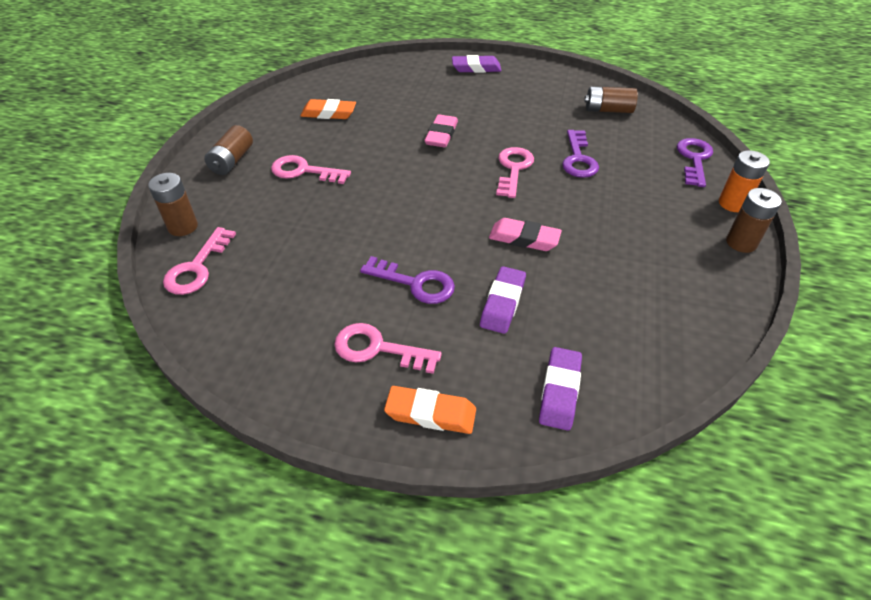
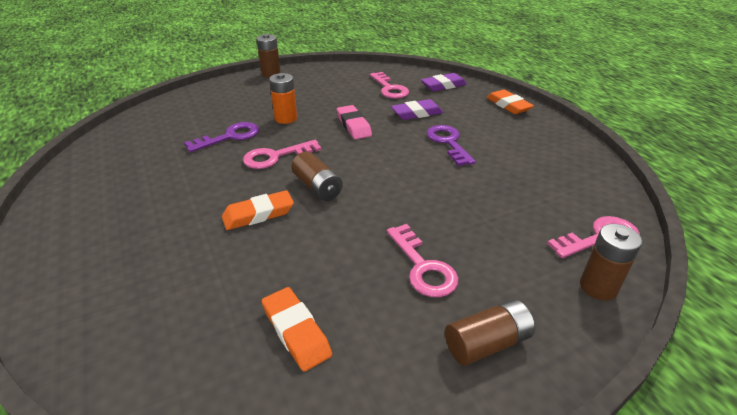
camera: 130 degrees left, 10 degrees down
pink key [334,323,442,374] -> pink key moved to [370,72,409,99]
pink eraser [424,114,458,147] -> orange eraser [222,190,294,230]
purple eraser [452,55,501,73] -> none
brown battery [584,86,638,113] -> brown battery moved to [291,152,343,201]
purple key [677,138,713,187] -> none
orange battery [719,150,770,212] -> orange battery moved to [269,73,297,124]

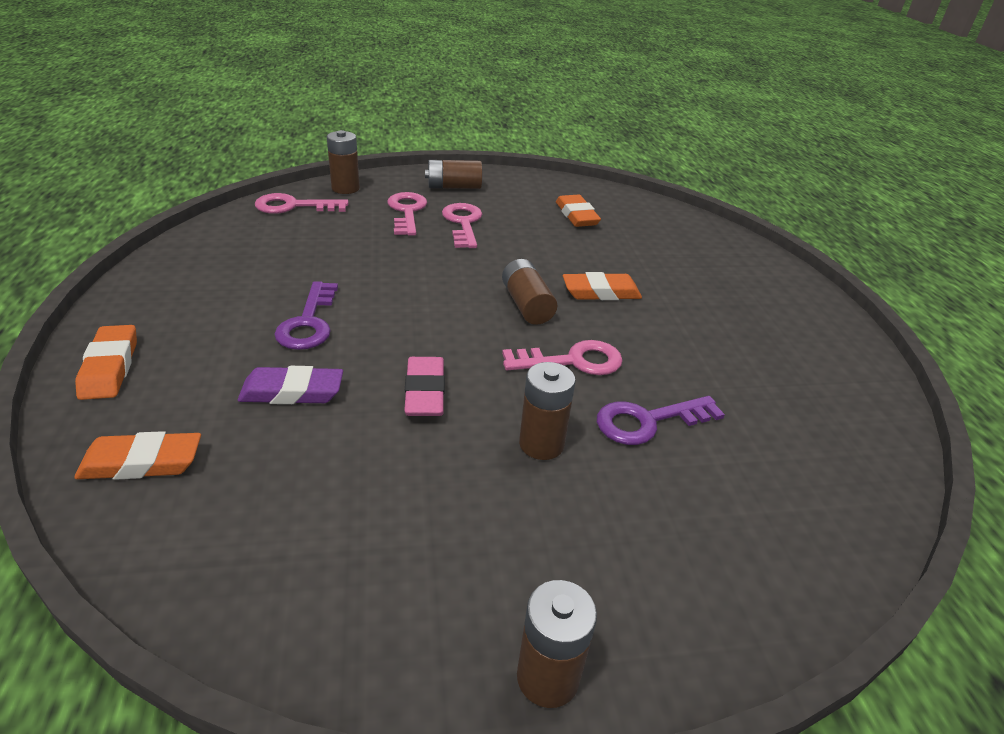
camera: 165 degrees left, 0 degrees up
orange battery [269,73,297,124] -> brown battery [519,362,576,460]
pink key [370,72,409,99] -> pink key moved to [387,192,427,236]
purple eraser [421,73,467,91] -> orange eraser [74,431,201,480]

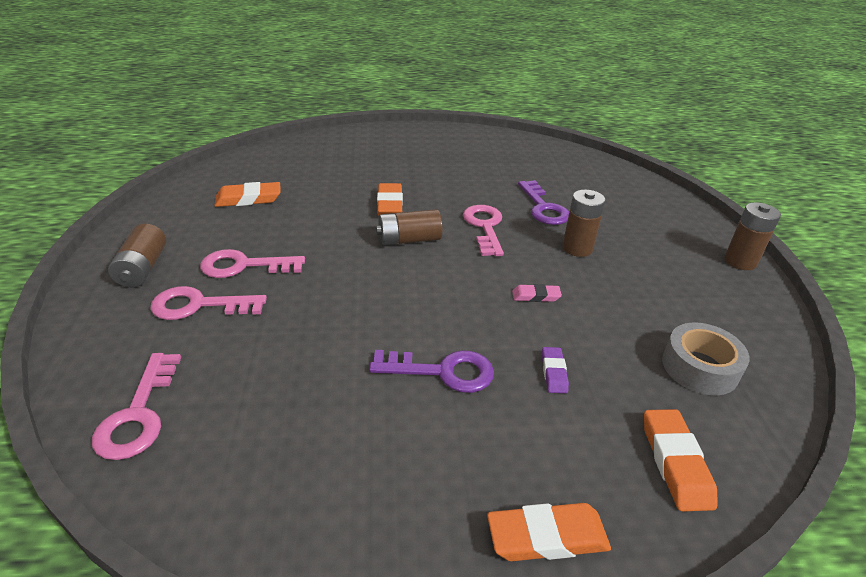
camera: 85 degrees left, 0 degrees up
purple eraser [238,366,343,404] -> purple eraser [542,347,569,393], size x0.59
brown battery [327,130,360,194] -> none
pink eraser [404,357,445,416] -> pink eraser [512,284,562,302], size x0.59
none -> grey tape [662,322,749,396]

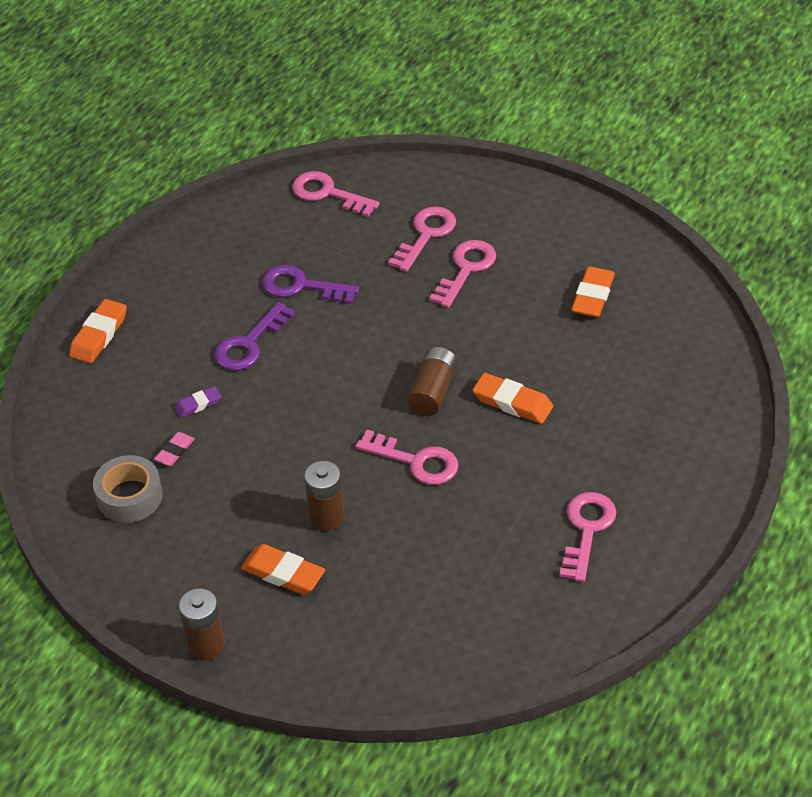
camera: 125 degrees right, 10 degrees up
brown battery [108,224,166,288] -> none
pink eraser [512,284,562,302] -> pink eraser moved to [154,432,195,466]
purple key [518,180,569,225] -> purple key moved to [262,265,359,304]
purple eraser [542,347,569,393] -> purple eraser turned 60 degrees counterclockwise [175,386,221,418]
orange eraser [644,409,717,512] -> orange eraser moved to [241,544,325,594]
none -> pink key [559,492,616,582]

